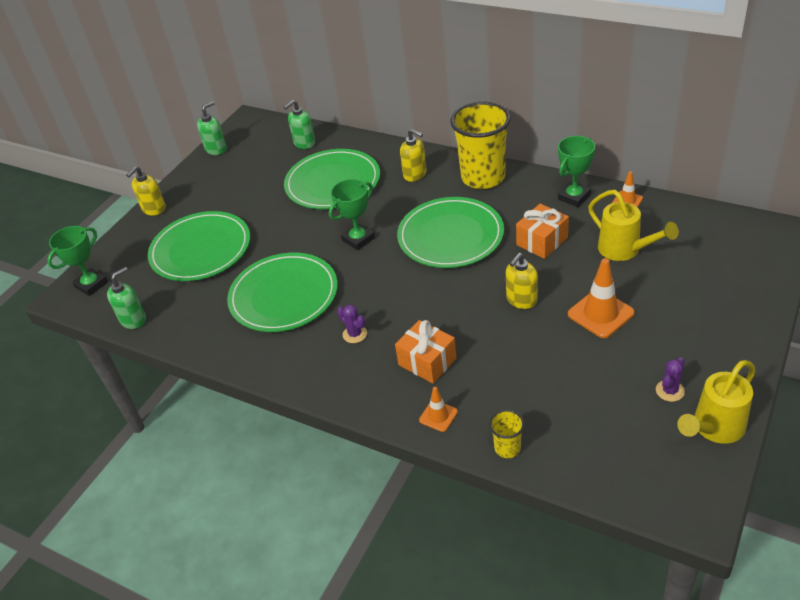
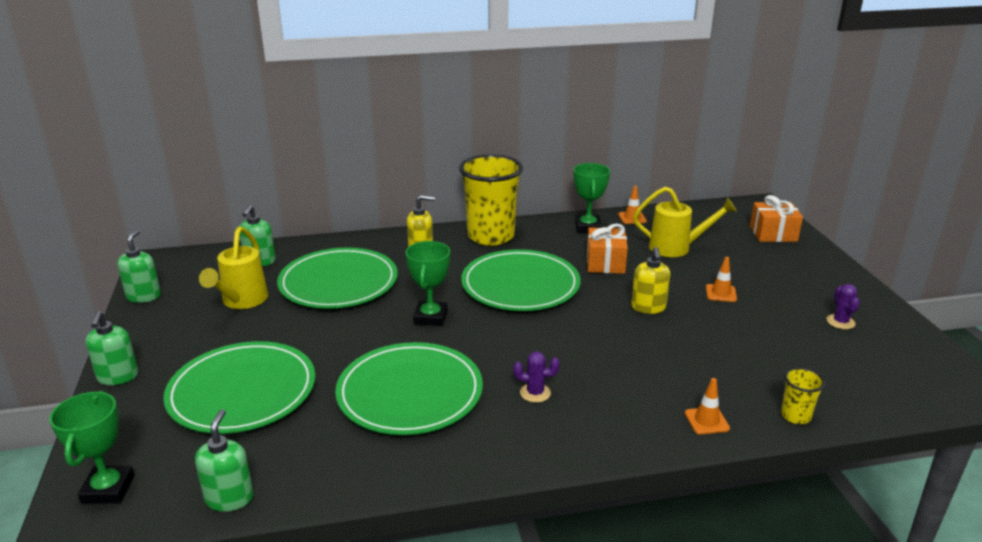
camera: 45 degrees left, 15 degrees down
yellow soap dispenser [126,166,166,216] -> green soap dispenser [85,311,138,385]
orange gift [395,320,457,384] -> orange gift moved to [750,195,803,242]
orange traffic cone [568,258,635,338] -> orange traffic cone [706,257,737,302], size x0.56
yellow watering can [677,360,755,444] -> yellow watering can moved to [199,227,268,309]

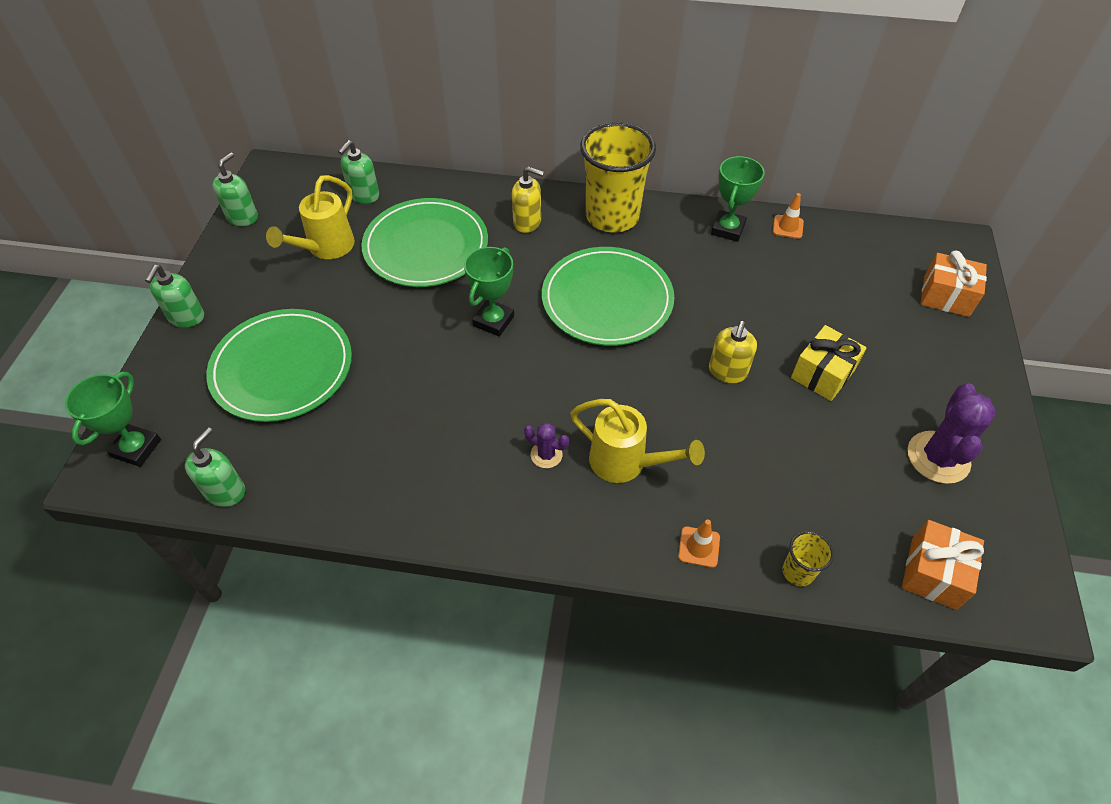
camera: 20 degrees right, 25 degrees up
green plate [335,342,483,435] -> none
orange gift [587,224,628,274] -> orange gift moved to [902,520,984,610]
yellow watering can [633,187,737,257] -> yellow watering can moved to [570,399,705,483]
orange traffic cone [706,257,737,302] -> yellow gift [791,325,867,401]
purple cactus [827,284,860,329] -> purple cactus [908,383,996,484], size x1.91

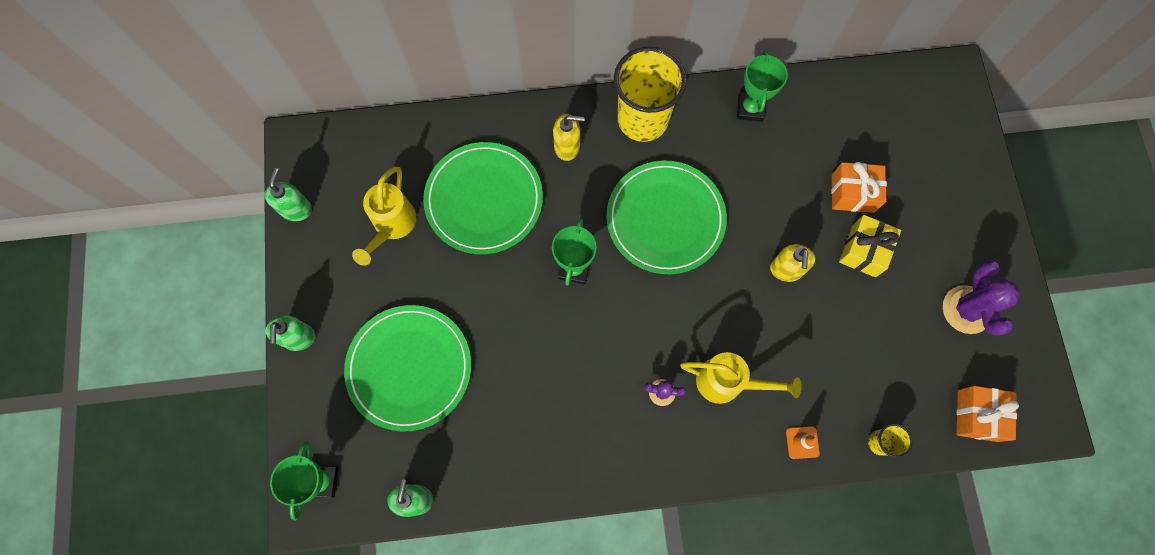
camera: 15 degrees left, 20 degrees up
green soap dispenser [338,140,379,204] -> none
orange traffic cone [773,193,804,239] -> none
orange gift [921,250,987,317] -> orange gift moved to [831,162,887,213]

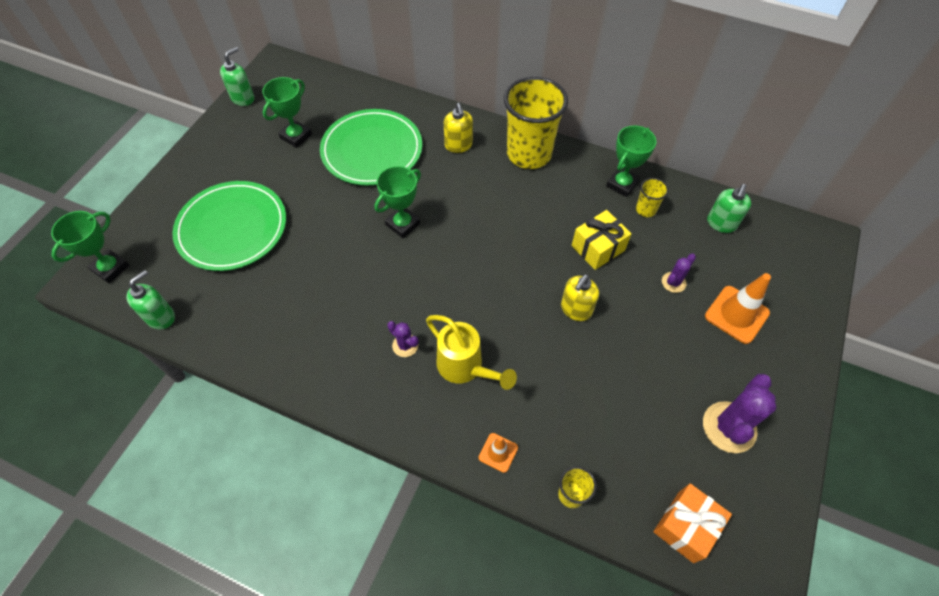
camera: 30 degrees right, 15 degrees down
green soap dispenser [265,315,315,351] -> green soap dispenser moved to [707,184,751,233]
yellow watering can [352,167,416,266] -> green trophy [262,77,312,148]
yellow soap dispenser [553,114,585,161] -> yellow soap dispenser turned 45 degrees clockwise [444,103,473,153]
green plate [607,161,727,274] -> none
orange gift [831,162,887,213] -> purple cactus [662,253,696,293]
yellow gift [839,215,901,277] -> yellow gift moved to [572,210,632,270]
none -> yellow cup [636,178,669,217]
none -> orange traffic cone [705,273,771,344]

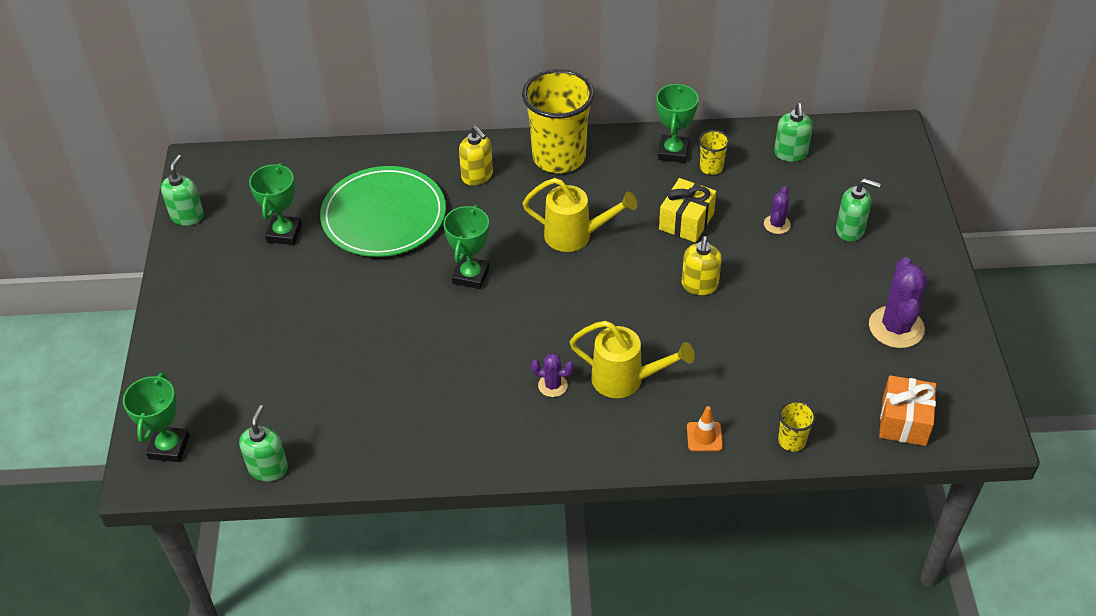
camera: 25 degrees left, 10 degrees down
green plate [172,181,286,271] -> none
orange traffic cone [705,273,771,344] -> green soap dispenser [836,178,881,242]
none -> yellow watering can [523,178,637,252]

